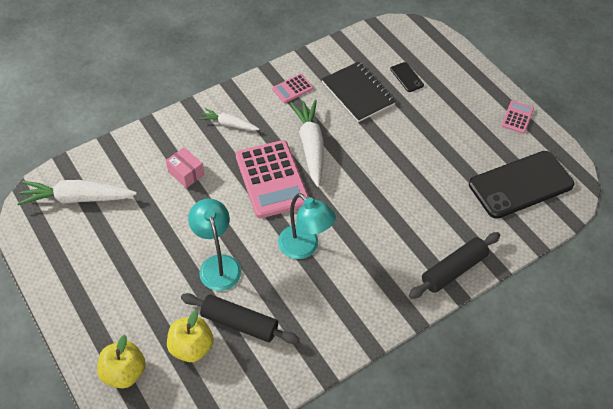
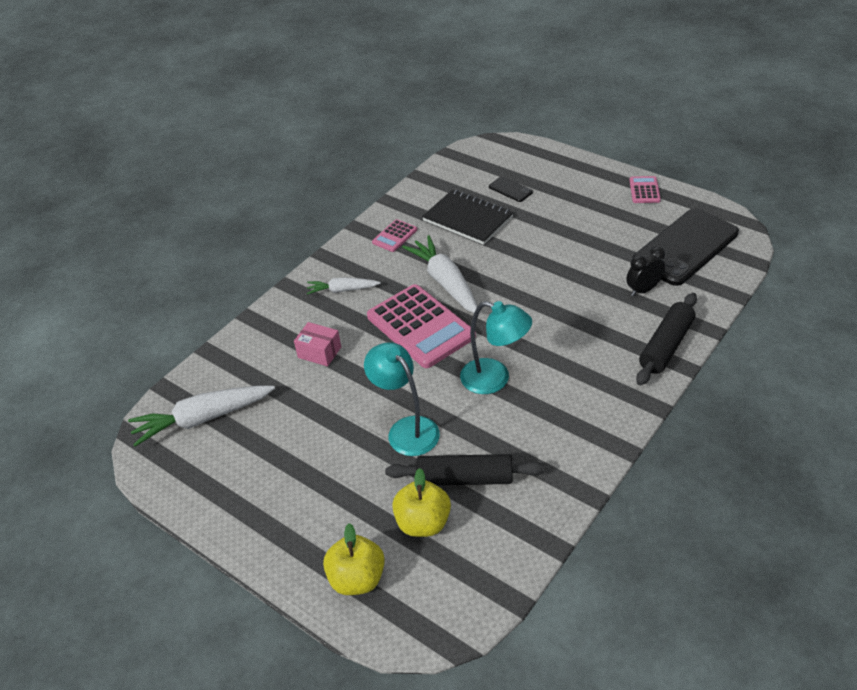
camera: 15 degrees left, 10 degrees down
none -> black clock [626,247,665,296]

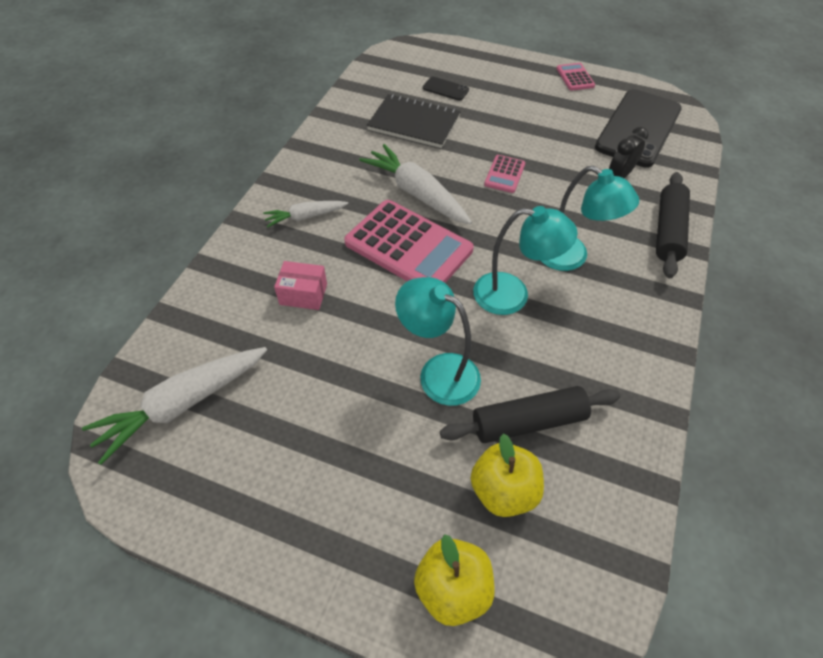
camera: 20 degrees left, 10 degrees up
pink calculator [372,219,417,252] -> pink calculator moved to [484,155,525,193]
none -> turquoise lamp [541,166,639,271]

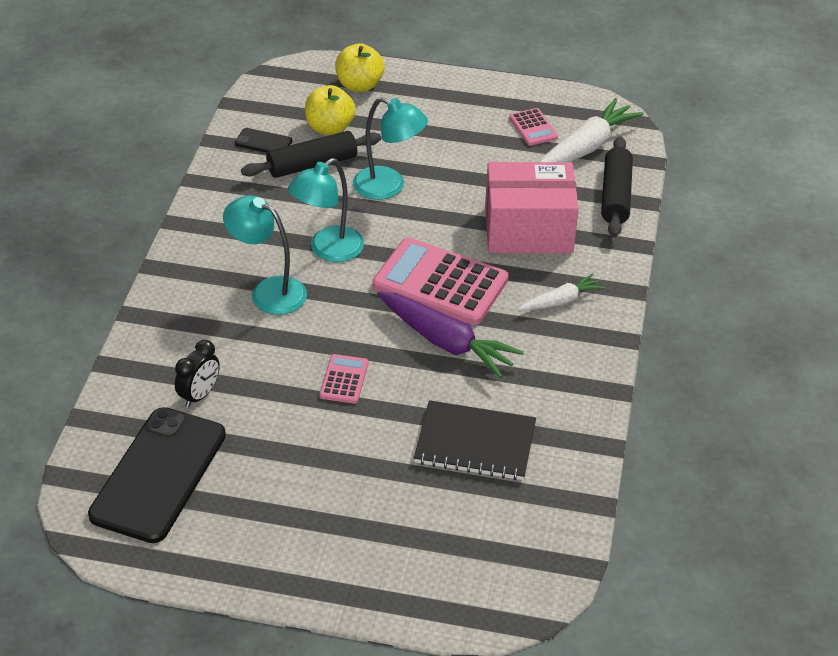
camera: 170 degrees right, 10 degrees down
pink box [274,261,327,310] -> pink box [485,162,579,253], size x2.16
white carrot [359,144,472,225] -> purple carrot [377,291,524,378]
black phone [423,77,469,101] -> black phone moved to [235,128,292,153]
turquoise lamp [473,206,578,315] -> turquoise lamp turned 45 degrees counterclockwise [288,158,364,262]
pink calculator [557,63,595,91] -> pink calculator moved to [509,108,558,146]
black rolling pin [656,172,690,278] -> black rolling pin moved to [601,136,633,237]

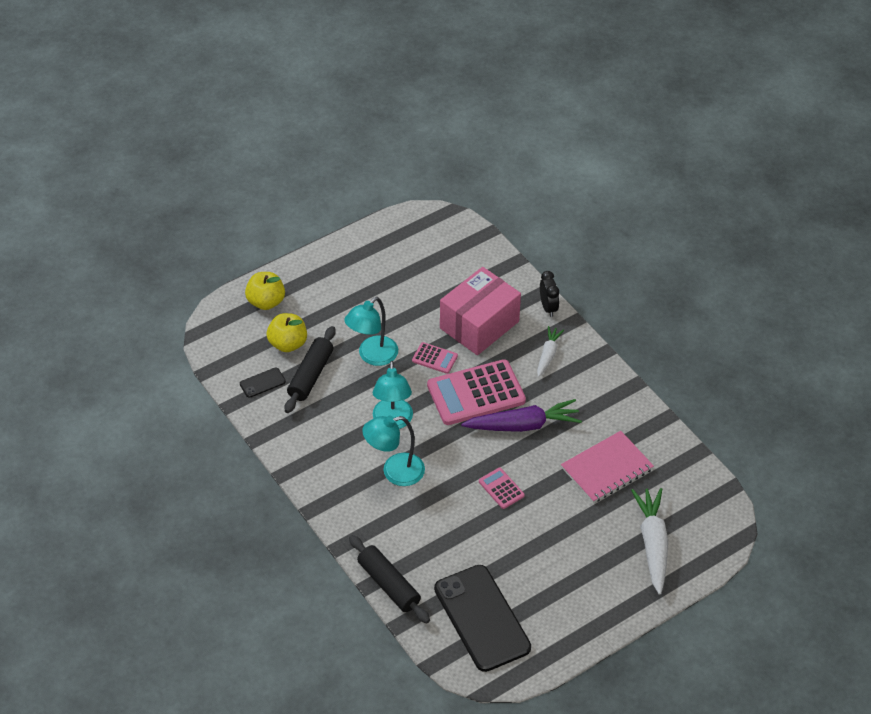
camera: 45 degrees left, 5 degrees up
black clock [175,340,220,407] -> black clock moved to [540,271,559,317]
turquoise lamp [353,97,428,200] -> turquoise lamp turned 150 degrees clockwise [344,297,398,366]
black notebook [414,400,536,480] -> pink notebook [561,431,654,503]
pink calculator [509,108,558,146] -> pink calculator moved to [412,342,458,374]
white carrot [540,98,644,162] -> white carrot moved to [631,488,668,595]
black rolling pin [601,136,633,237] -> black rolling pin moved to [349,535,430,624]

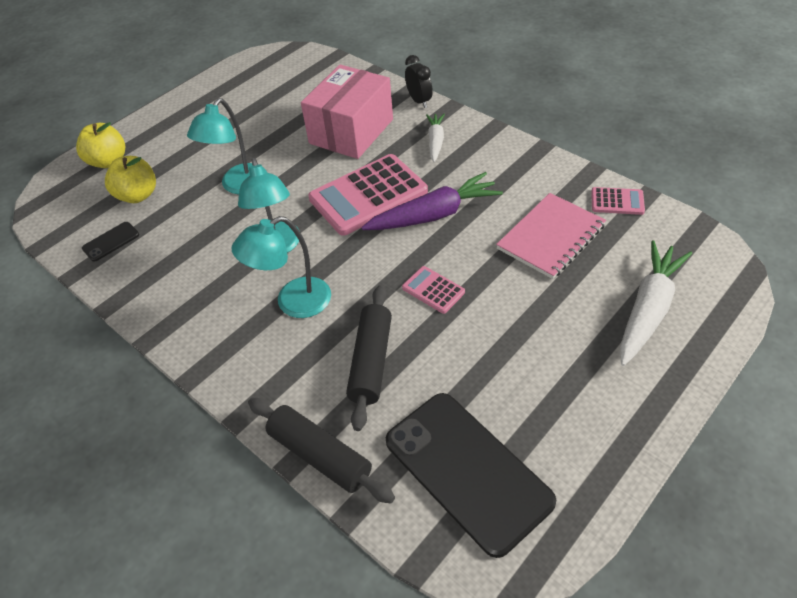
camera: 10 degrees left, 0 degrees up
black rolling pin [284,326,336,413] -> black rolling pin moved to [346,285,392,431]
pink calculator [412,342,458,374] -> pink calculator moved to [591,187,645,215]
white carrot [631,488,668,595] -> white carrot turned 45 degrees clockwise [620,240,692,366]

